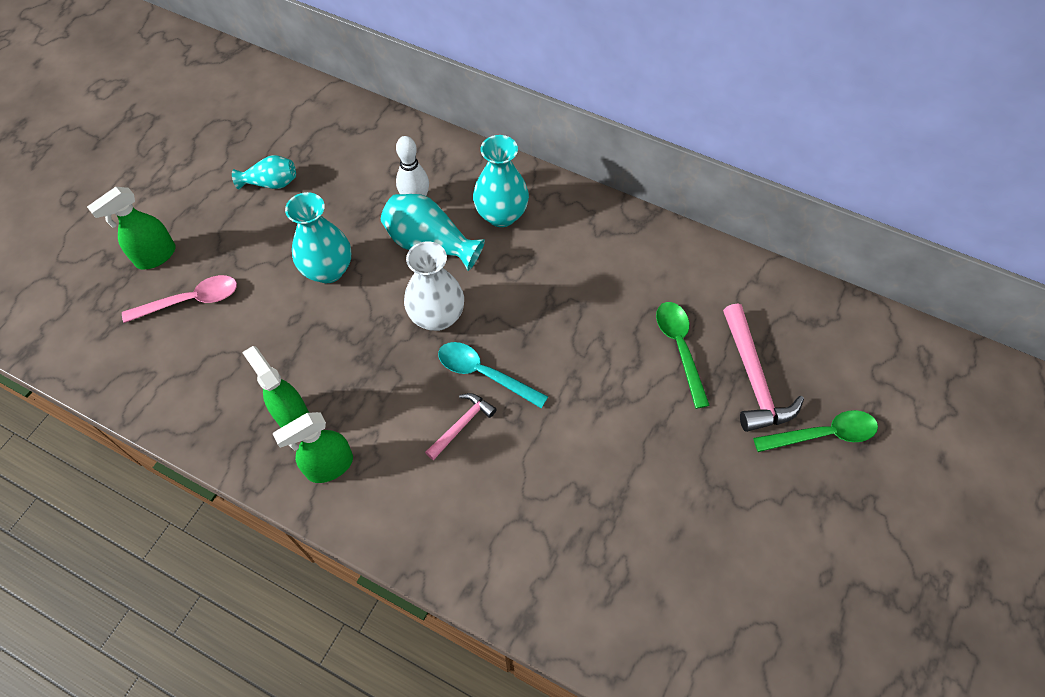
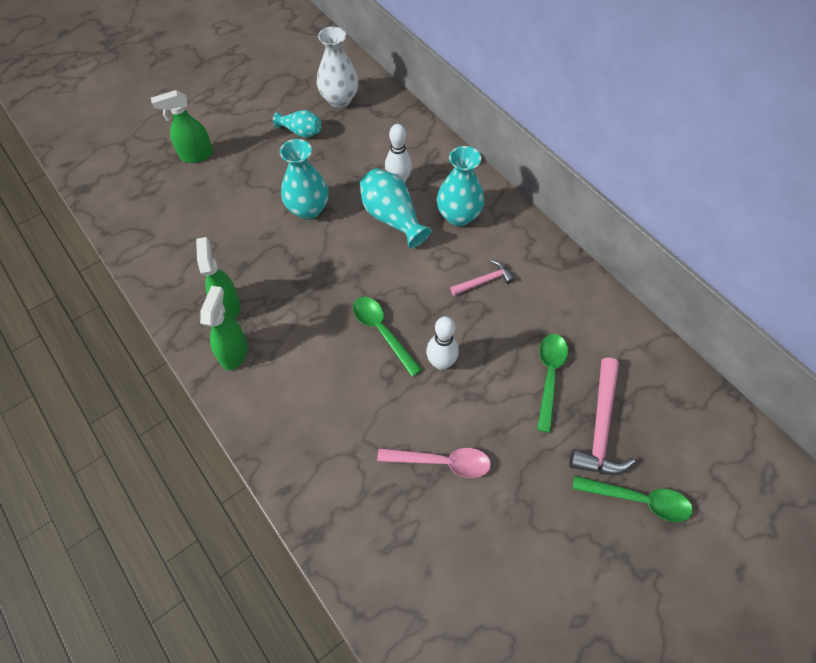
camera: 25 degrees right, 0 degrees up
pink spoon [122,275,237,323] -> pink spoon moved to [377,448,491,478]
green spray bottle [273,412,353,483] -> green spray bottle turned 105 degrees clockwise [200,286,248,370]
white vase [404,241,464,331] -> white vase moved to [317,27,359,108]
pink hammer [425,393,497,460] -> pink hammer moved to [450,260,514,296]
turquoise spoon [438,342,548,408] -> green spoon [353,297,422,377]
none -> white bowling pin [426,316,459,370]

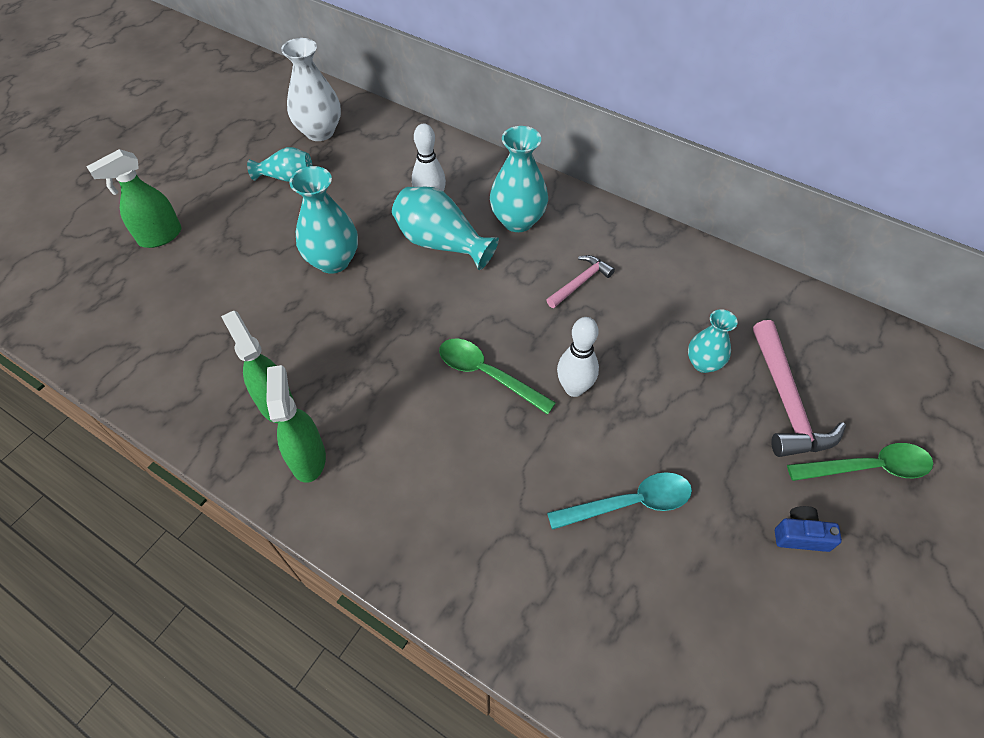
camera: 20 degrees left, 5 degrees down
pink spoon [377,448,491,478] -> turquoise spoon [547,472,692,530]
green spoon [537,334,568,433] -> turquoise vase [688,309,738,373]
none -> blue camera [775,506,842,552]

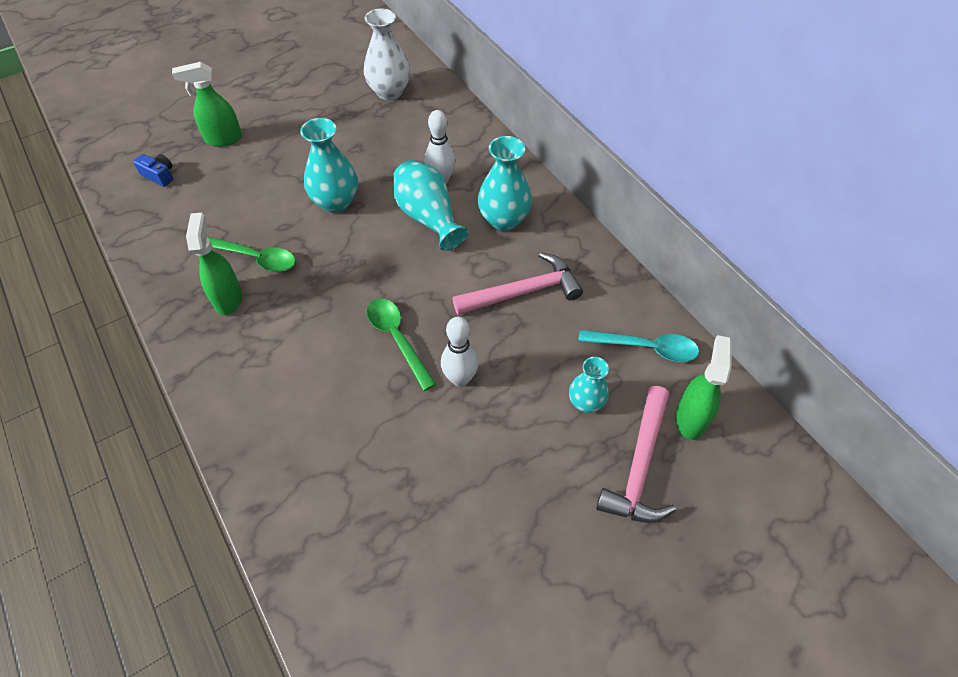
camera: 25 degrees right, 0 degrees up
turquoise vase [247,147,312,182] -> none
green spray bottle [266,365,326,483] -> green spray bottle moved to [675,335,732,440]
pink hammer [547,255,615,308] -> pink hammer [452,252,583,315], size x1.72
turquoise spoon [547,472,692,530] -> turquoise spoon moved to [578,330,699,362]
blue camera [775,506,842,552] -> blue camera moved to [133,154,173,187]
green spoon [787,443,933,481] -> green spoon moved to [208,237,296,272]

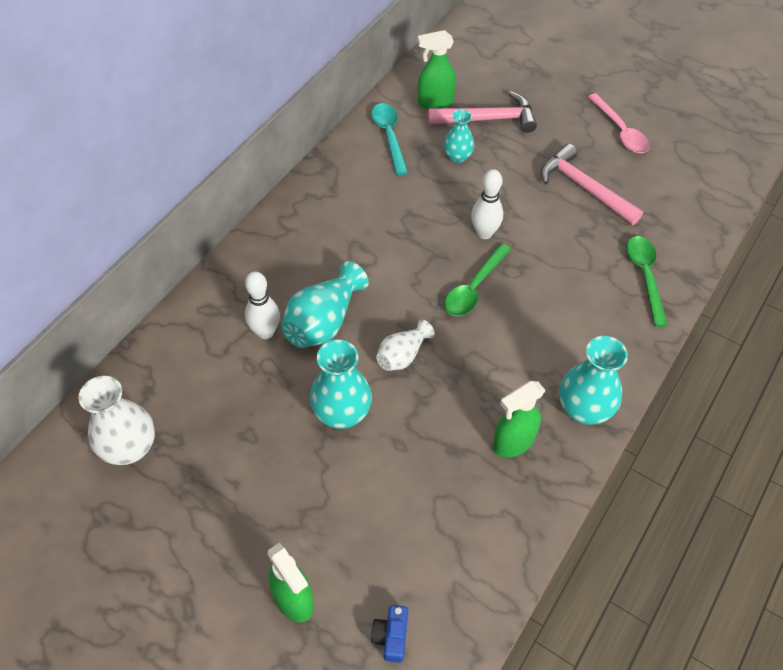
camera: 115 degrees left, 0 degrees up
green spoon [208,237,296,272] -> green spoon moved to [626,236,668,327]
pink hammer [452,252,583,315] -> pink hammer moved to [541,144,643,225]
turquoise vase [478,136,532,231] -> turquoise vase moved to [559,336,628,425]
none -> white vase [376,319,435,371]
none -> pink spoon [588,93,650,153]

